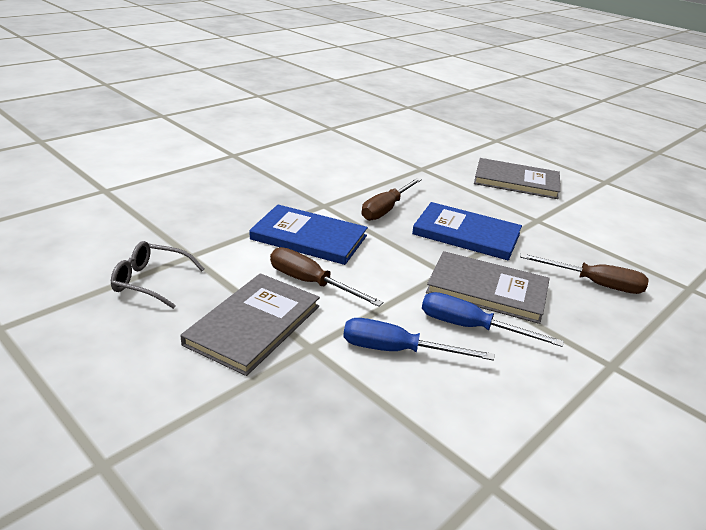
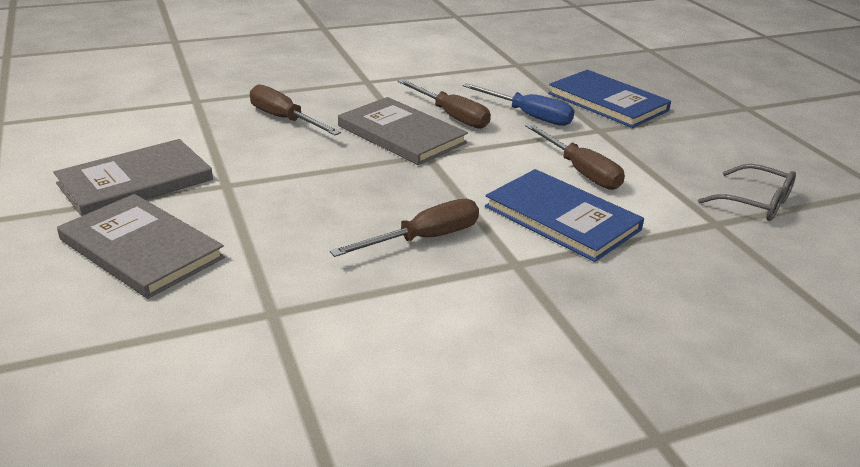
camera: 155 degrees left, 0 degrees up
grey book [181,273,320,376] -> grey book moved to [53,139,213,216]
blue book [412,202,522,261] -> blue book moved to [548,70,671,128]
blue screwdriver [422,292,564,347] -> brown screwdriver [398,79,491,129]

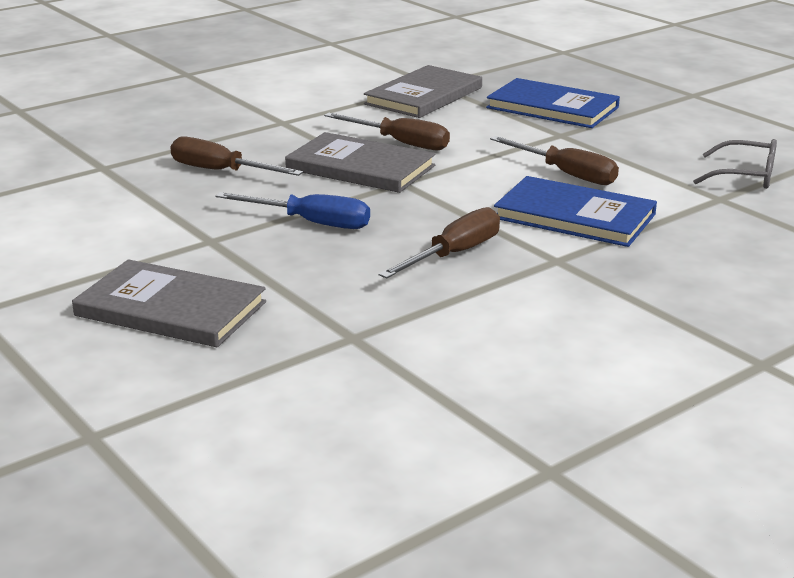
camera: 15 degrees left, 5 degrees down
grey book [53,139,213,216] -> grey book moved to [364,65,482,118]
blue screwdriver [463,83,574,126] -> blue screwdriver moved to [216,192,370,229]

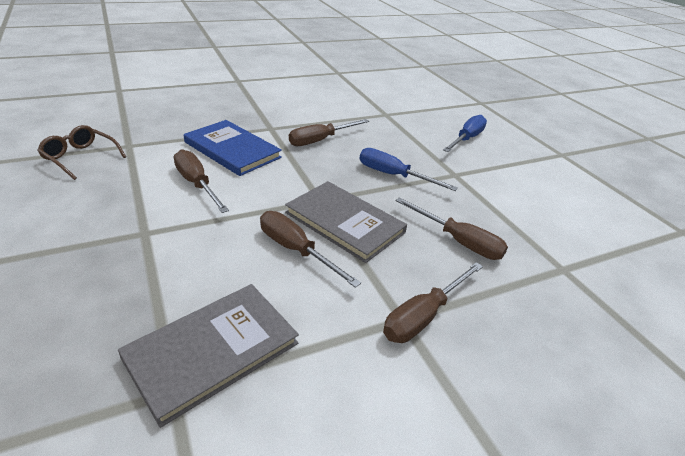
camera: 170 degrees left, 10 degrees up
grey book [72,259,266,347] -> blue screwdriver [443,115,487,152]
blue book [486,78,620,128] -> none
grey glasses [693,139,777,189] -> brown glasses [37,125,126,180]
none -> brown screwdriver [383,262,483,343]

